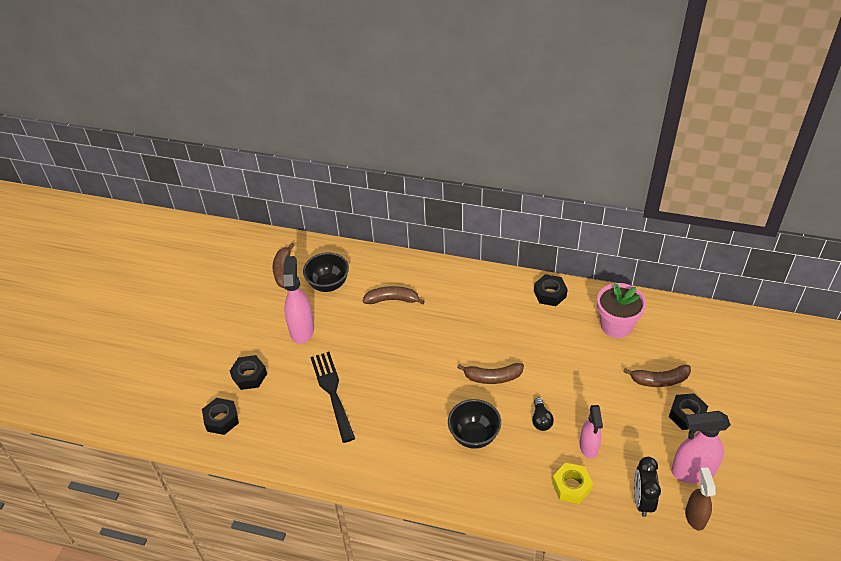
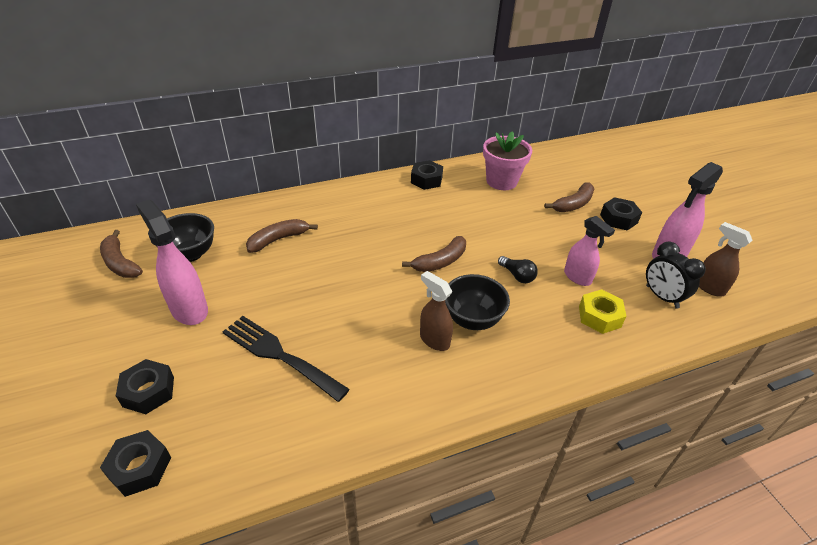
camera: 40 degrees left, 5 degrees down
none -> brown spray bottle [420,271,453,351]

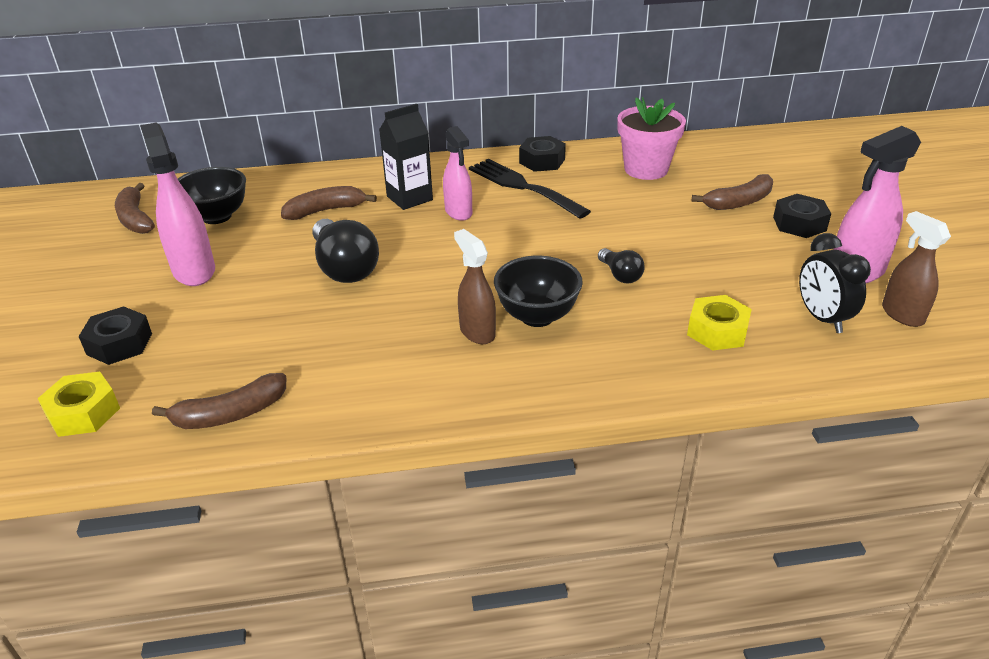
camera: 15 degrees right, 5 degrees down
black nut [100,430,171,497] -> yellow nut [37,372,120,437]
black fork [222,316,350,402] -> black fork moved to [469,159,591,219]
brown banana [402,236,466,272] -> brown banana moved to [152,373,286,429]
pink spray bottle [564,216,615,286] -> pink spray bottle moved to [443,126,472,221]
none -> black light bulb [312,219,379,283]
none -> black carton [379,104,433,210]

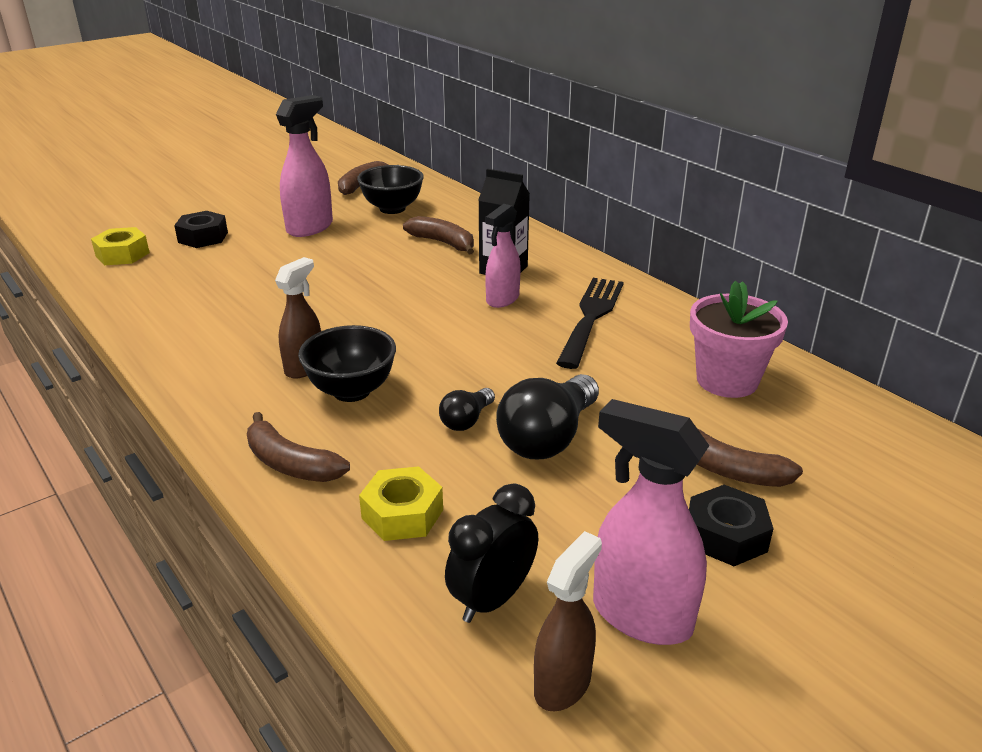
camera: 60 degrees right, 5 degrees down
brown banana [152,373,286,429] -> brown banana moved to [247,412,350,482]
black light bulb [312,219,379,283] -> black light bulb moved to [496,374,599,459]
black nut [519,136,566,172] -> none

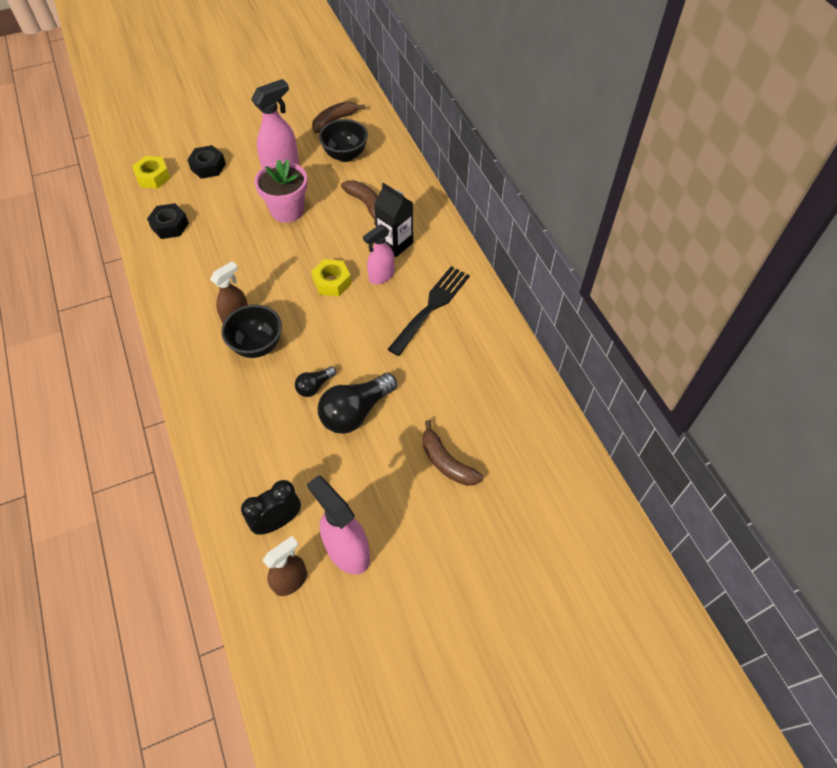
camera: 15 degrees right, 25 degrees up
brown banana [247,412,350,482] -> none
yellow nut [359,466,443,541] -> yellow nut moved to [311,259,352,296]
black nut [689,485,774,566] -> black nut moved to [147,203,189,239]
pink flower pot [690,281,788,398] -> pink flower pot moved to [255,159,308,223]

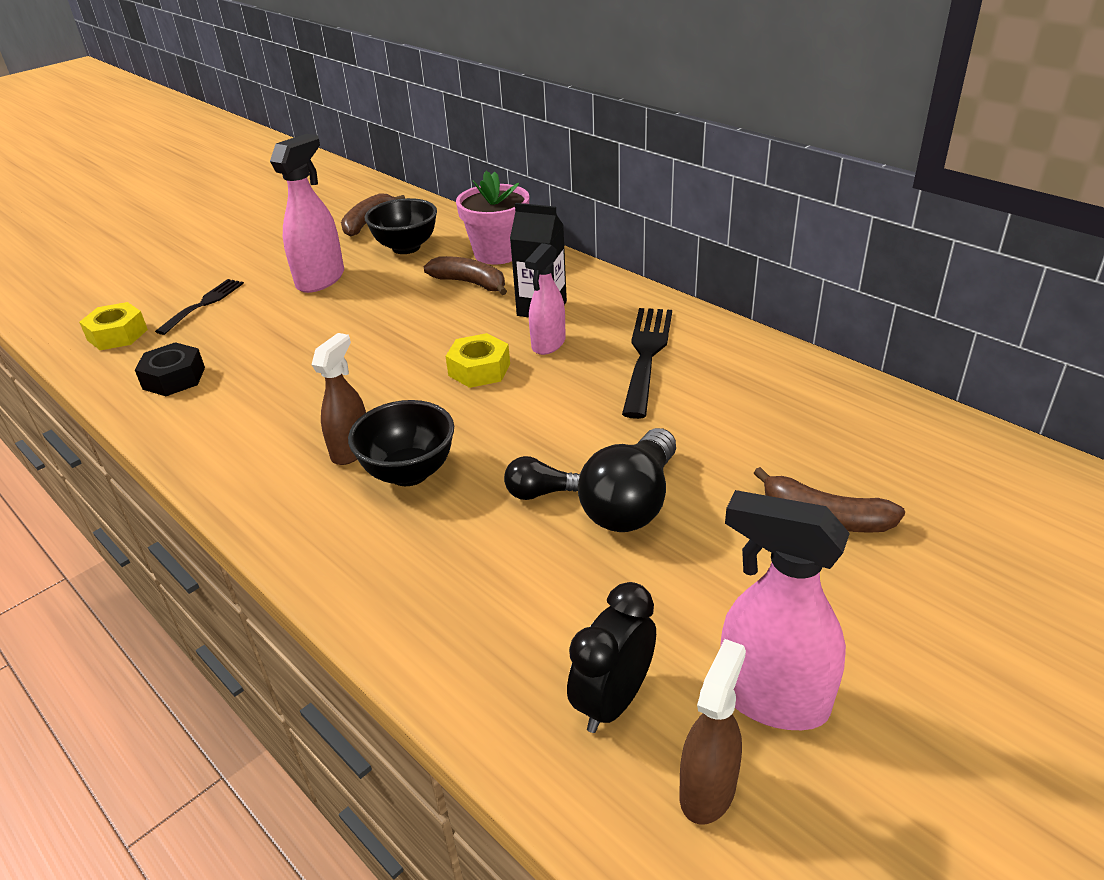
camera: 20 degrees left, 20 degrees down
black nut [188,145,226,179] -> black fork [155,279,244,335]
pink flower pot [255,159,308,223] -> pink flower pot moved to [456,171,529,265]
black light bulb [295,366,336,397] -> black light bulb turned 60 degrees clockwise [504,456,580,500]

